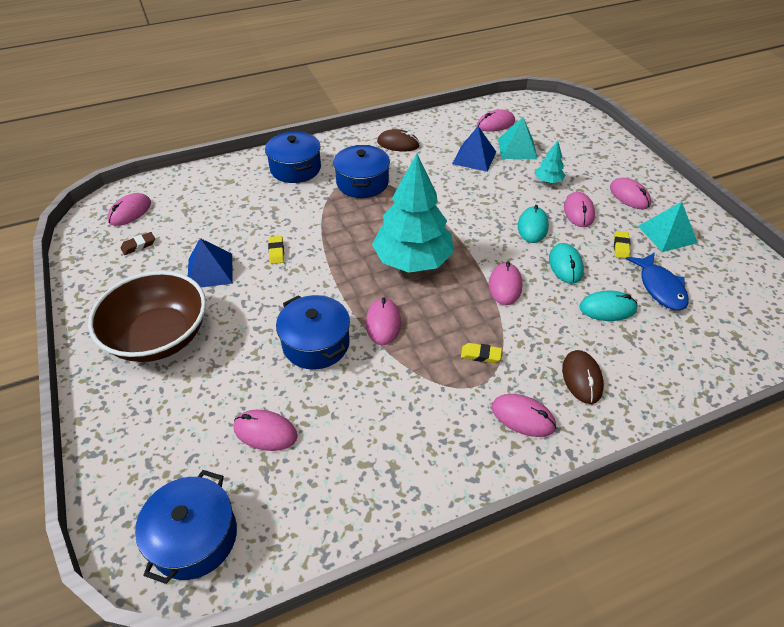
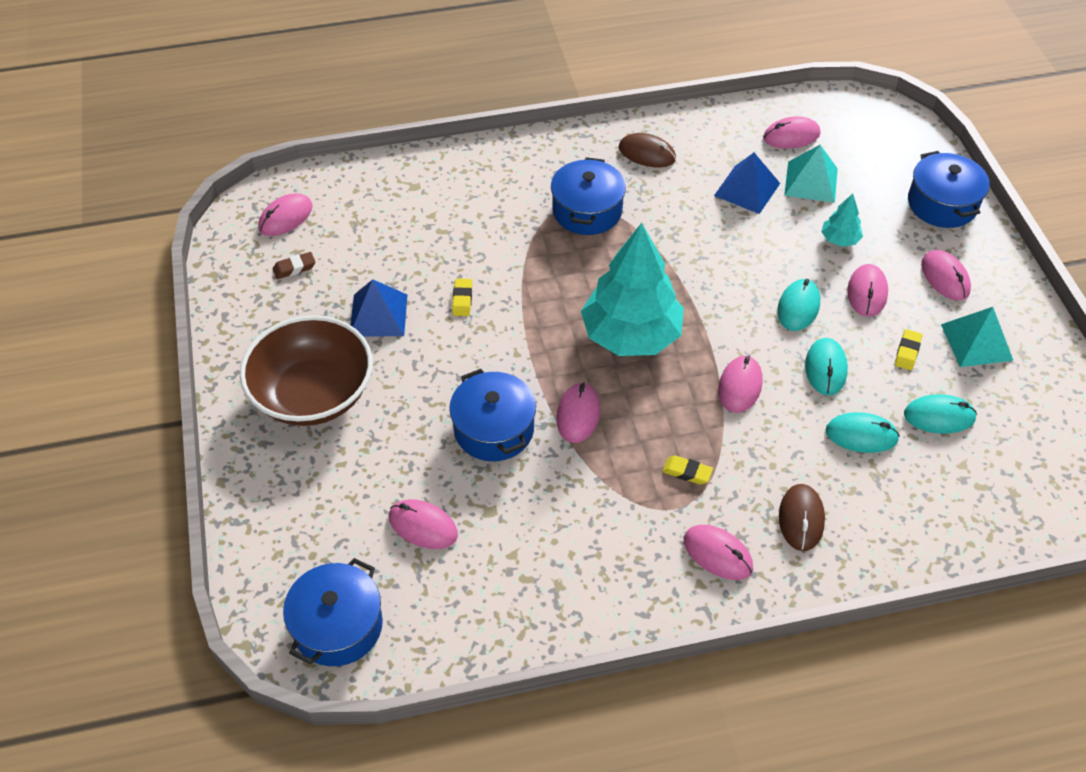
camera: 10 degrees right, 5 degrees up
blue pot [265,132,321,183] -> blue pot moved to [908,151,989,228]
blue fish [626,252,689,310] -> turquoise mouse [904,394,977,434]

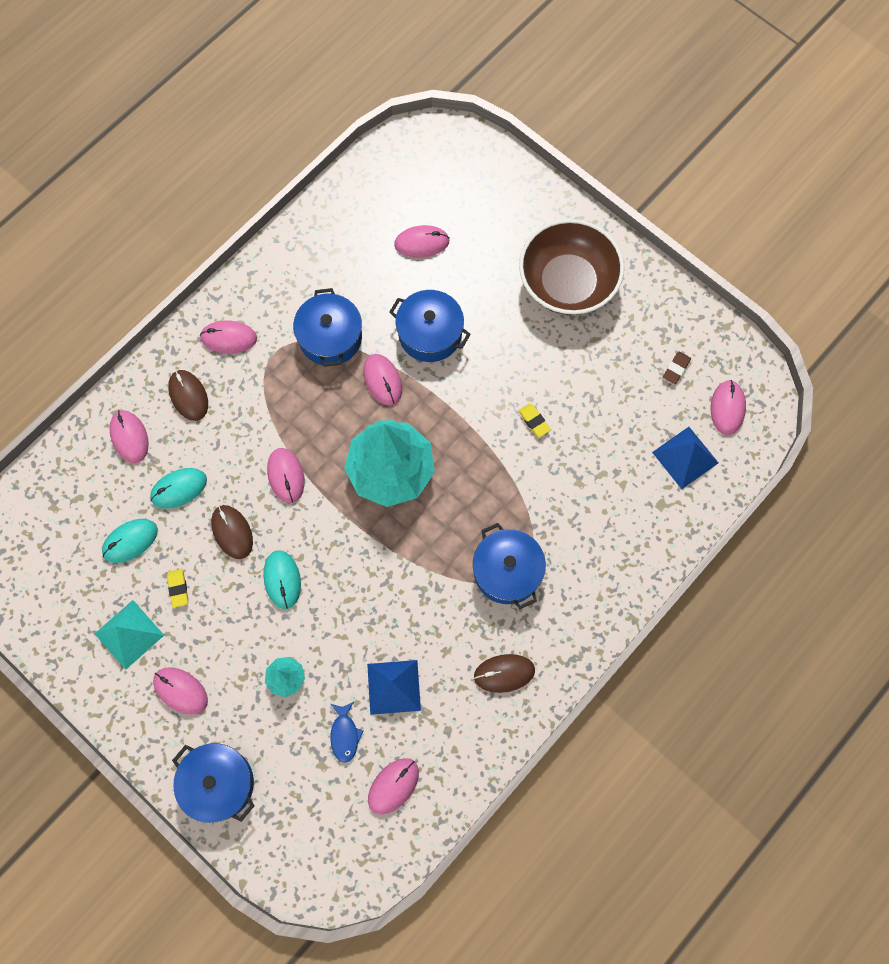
camera: 145 degrees right, 20 degrees up
blue pot [283,558,383,666] -> blue pot moved to [293,288,362,367]
blue pyramid [351,279,407,336] -> blue pyramid moved to [652,427,718,489]
yellow eraser [662,456,713,485] -> none
turquoise pyramid [784,145,838,203] -> blue fish [330,702,363,763]
turquoise mouse [805,338,848,395] -> brown mouse [211,505,253,559]
pink mouse [847,264,888,317] -> pink mouse moved to [109,410,149,463]

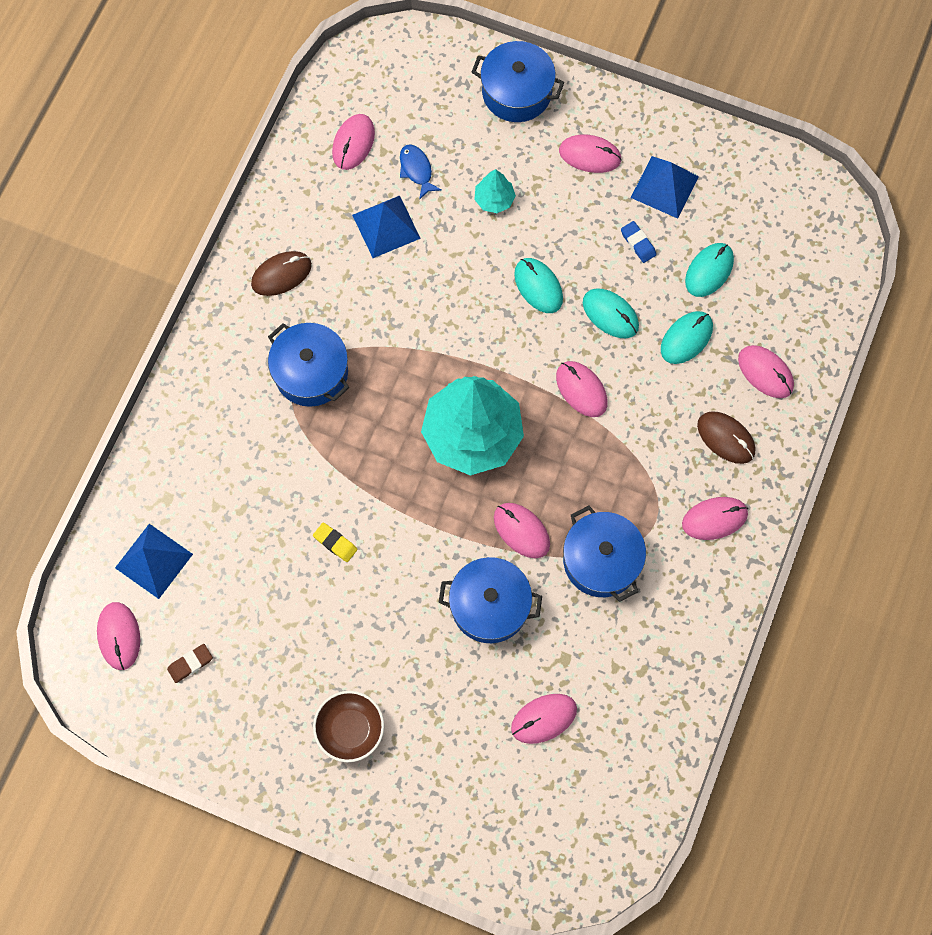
camera: 160 degrees right, 0 degrees up
turquoise pyramid [95,600,164,670] -> blue pyramid [631,156,699,219]
yellow eraser [167,569,188,608] -> blue eraser [621,221,656,263]
brown mouse [211,505,253,559] -> turquoise mouse [583,288,639,338]
brown bowl [519,219,624,315] -> brown bowl [313,691,384,762], size x0.54
brown eraser [663,351,691,384] -> brown eraser turned 45 degrees clockwise [167,644,213,683]

